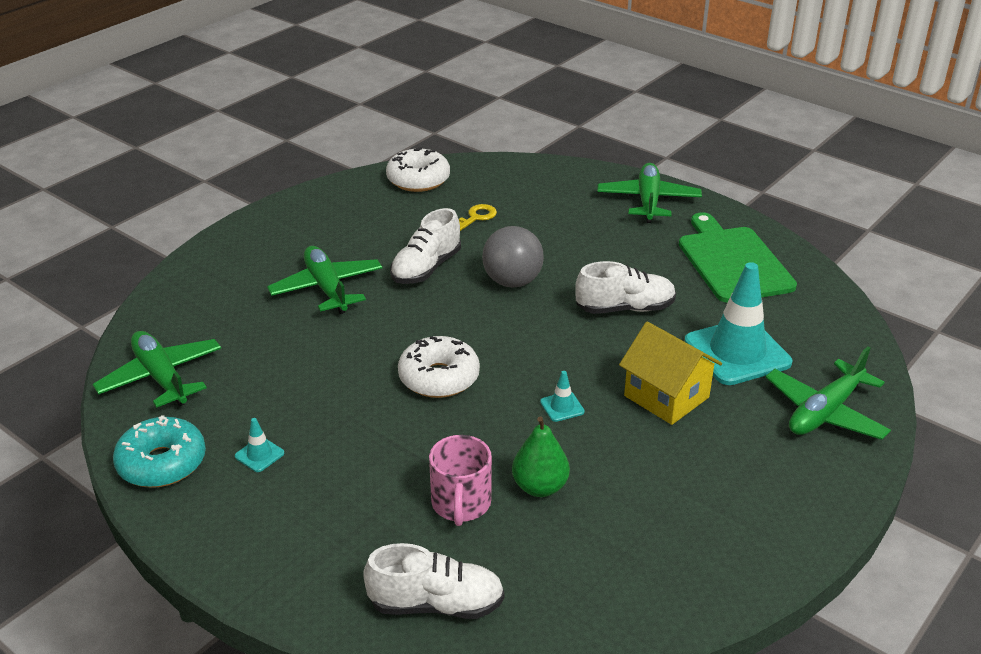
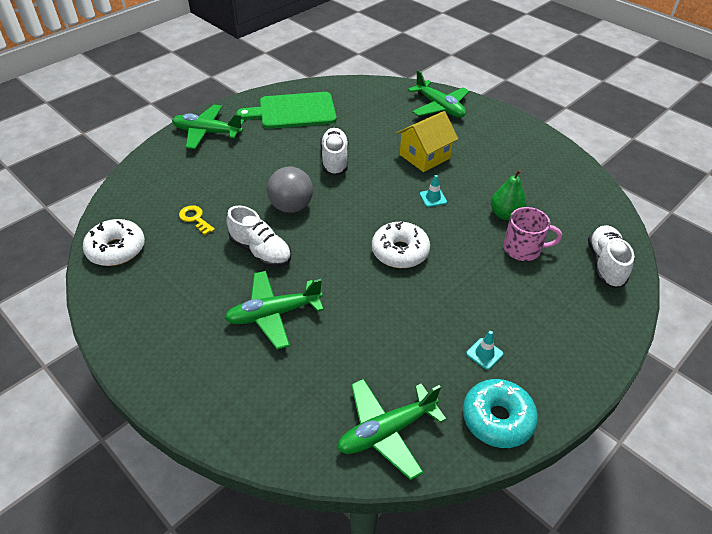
camera: 85 degrees left, 10 degrees up
turquoise traffic cone [684,262,792,385] -> none

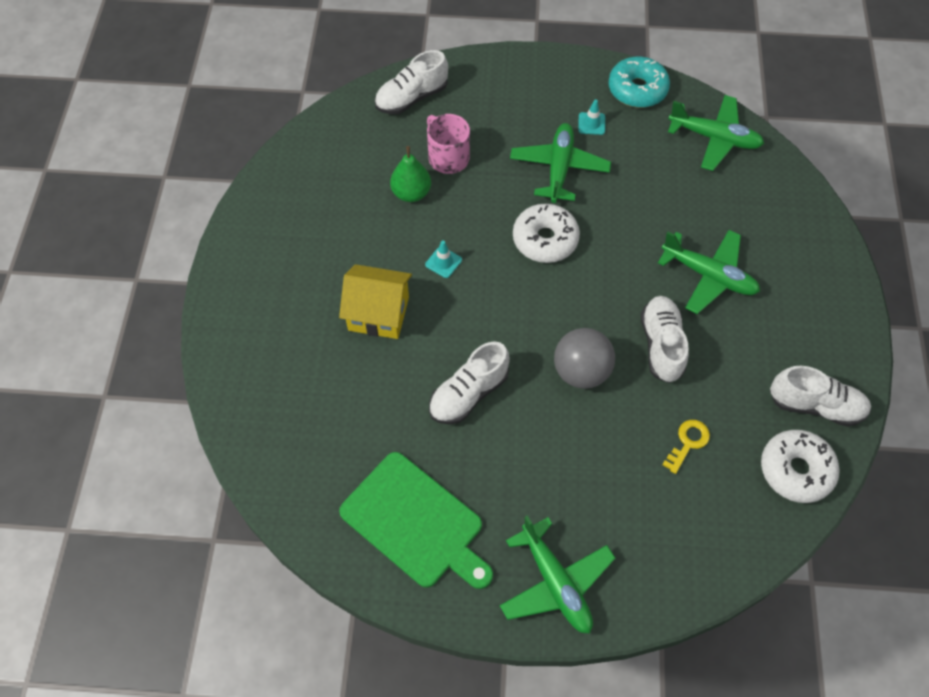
camera: 130 degrees left, 15 degrees up
yellow key [179,205,215,235] -> yellow key turned 150 degrees counterclockwise [662,420,710,474]
green plane [408,70,469,118] -> green plane moved to [510,123,611,203]
none -> white shoe [770,366,871,427]

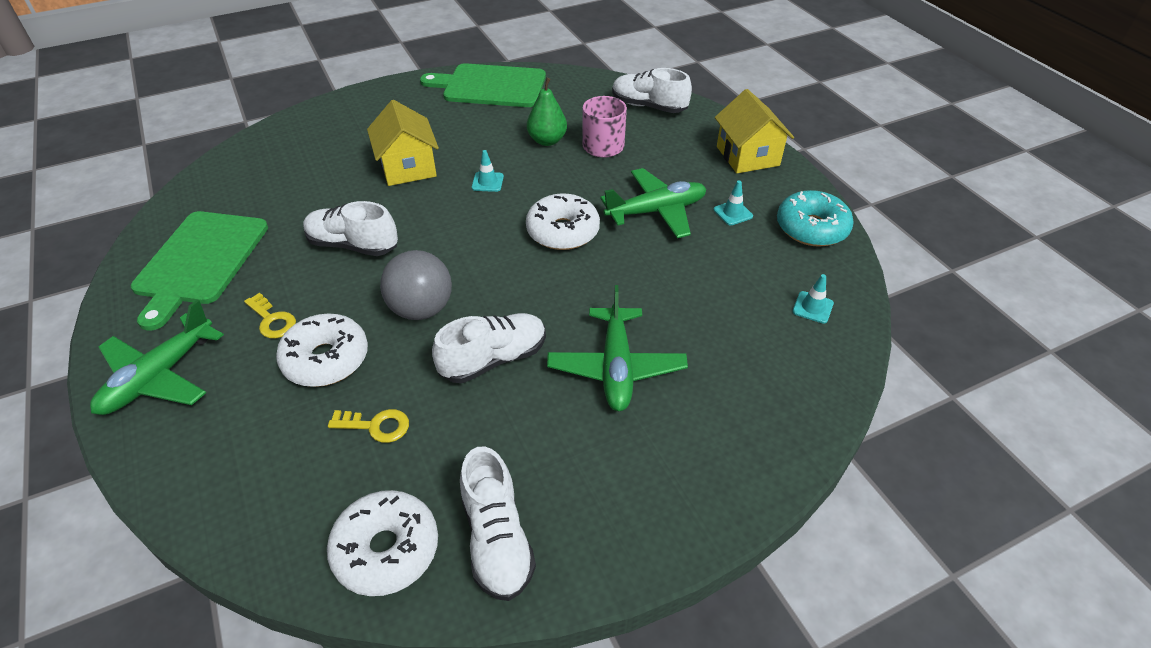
camera: 60 degrees right, 15 degrees down
green plane [668,95,764,171] -> turquoise traffic cone [792,274,834,324]
none -> yellow key [244,293,296,338]
none -> white donut [276,314,368,387]
none -> green cutting board [420,63,546,107]
none -> yellow house [715,89,794,173]

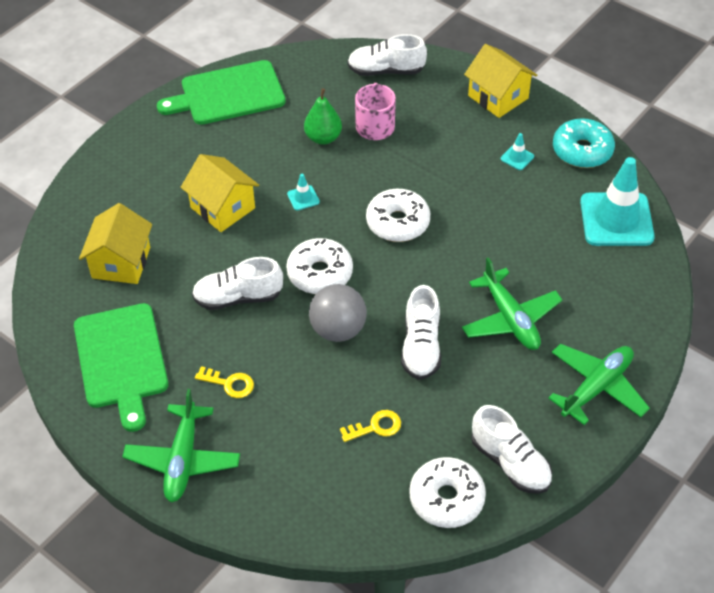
camera: 25 degrees left, 5 degrees up
white donut [276,314,368,387] -> white donut moved to [286,238,353,294]
white shoe [432,313,546,383] -> white shoe turned 150 degrees clockwise [401,285,441,380]
green plane [600,168,706,238] -> green plane moved to [548,344,650,425]
turquoise traffic cone [792,274,834,324] -> turquoise traffic cone [580,157,655,246], size x2.46
none -> yellow house [79,203,152,284]

